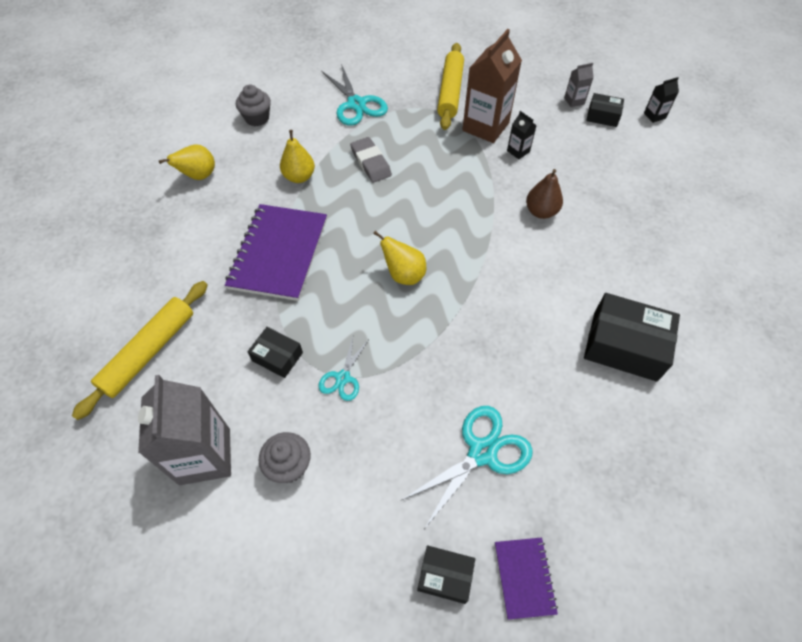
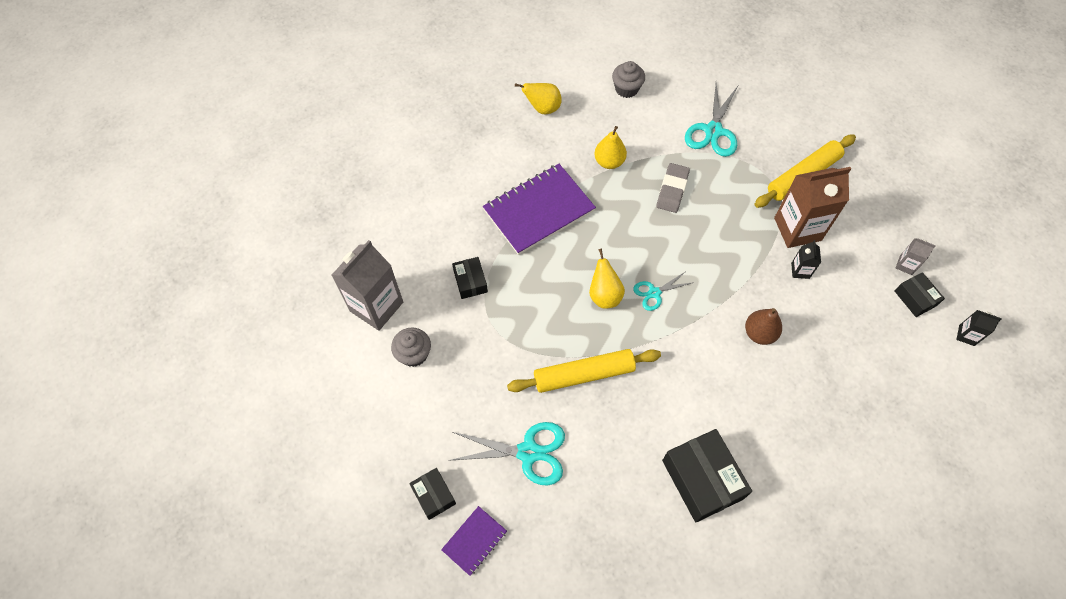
camera: 45 degrees right, 5 degrees up
yellow rolling pin [72,281,208,420] -> yellow rolling pin moved to [507,349,661,393]
turquoise scissors [318,336,369,401] -> turquoise scissors moved to [633,272,694,311]

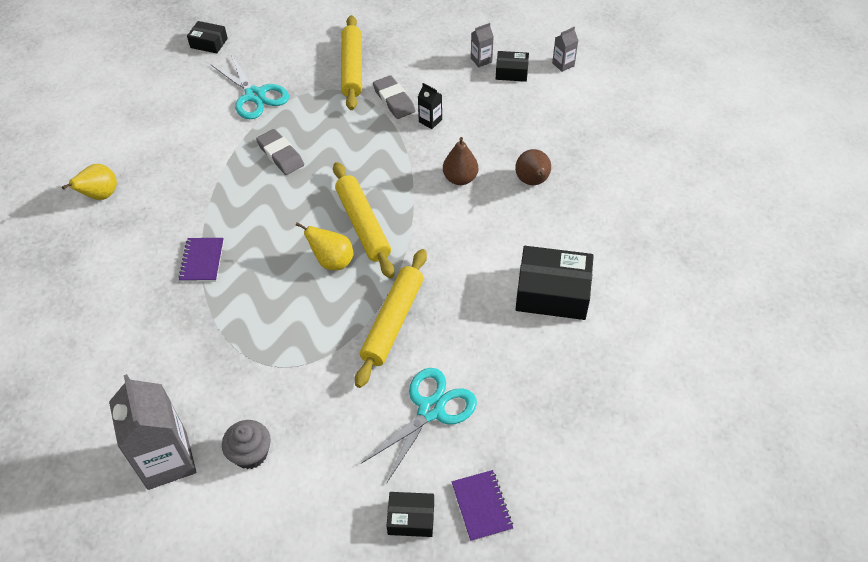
camera: 55 degrees left, 10 degrees down
black box [452,257,488,299] -> black box moved to [187,21,228,53]
purple notebook [483,164,596,255] -> purple notebook [178,238,224,282], size x0.49
yellow pear [594,126,627,169] -> none
grey cupcake [612,61,645,98] -> none
turquoise scissors [633,272,694,311] -> yellow rolling pin [333,162,395,278]
brown carton [774,167,851,248] -> grey eraser [373,75,415,119]
black carton [956,310,1002,346] -> grey carton [552,27,578,72]
none -> brown pear [515,149,551,185]

